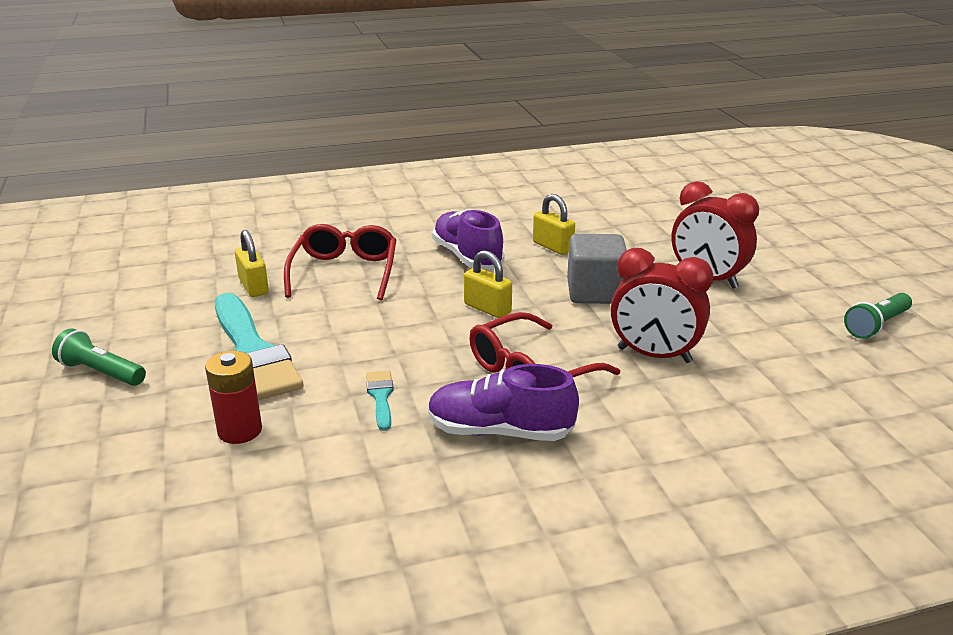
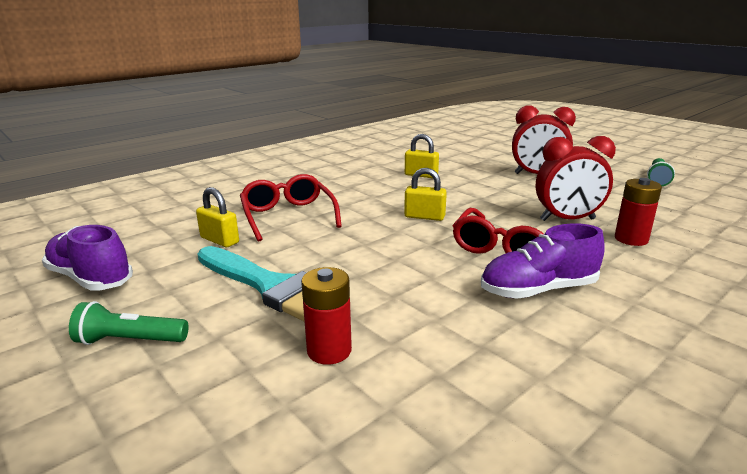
camera: 25 degrees left, 5 degrees down
turquoise brush [366,370,394,431] -> none
purple shoe [432,209,504,269] -> purple shoe moved to [42,225,133,291]
grey cube [567,234,627,304] -> none
none -> red battery [615,178,662,246]

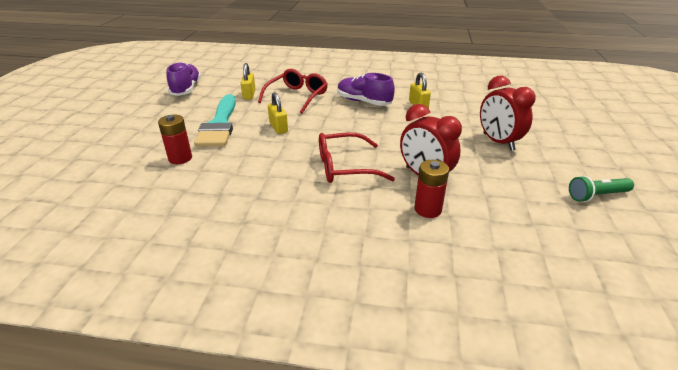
camera: 50 degrees right, 10 degrees up
green flashlight [69,301,189,345] -> none
yellow padlock [404,168,447,221] -> yellow padlock moved to [268,92,288,134]
purple shoe [481,224,605,299] -> purple shoe moved to [338,73,395,106]

